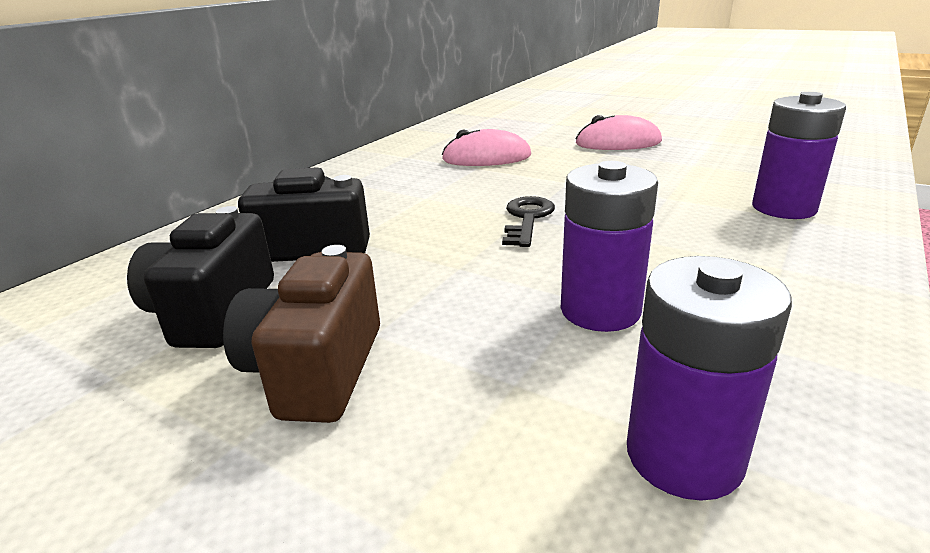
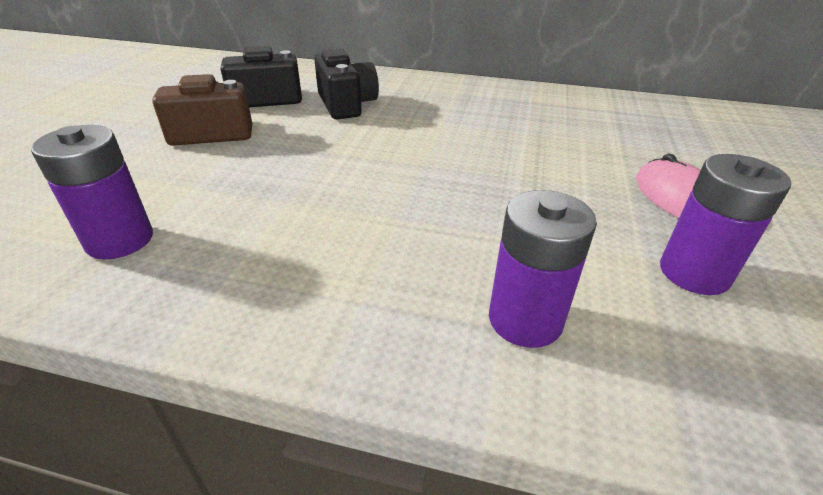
camera: 70 degrees right, 10 degrees up
pink mouse [442,129,531,166] -> none
black key [502,196,555,247] -> none
purple battery [561,161,658,332] -> purple battery moved to [660,154,791,295]

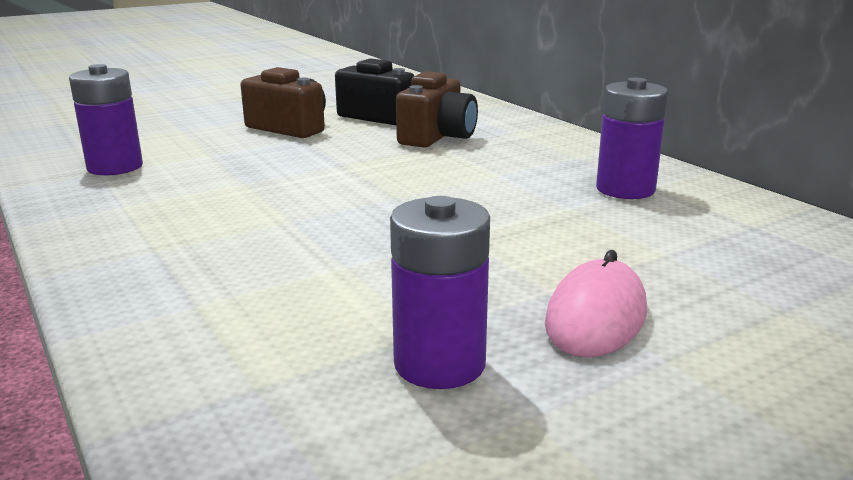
camera: 45 degrees right, 15 degrees down
black camera [314,49,379,120] -> brown camera [396,71,478,148]
purple battery [489,190,597,348] -> purple battery moved to [596,78,668,199]

